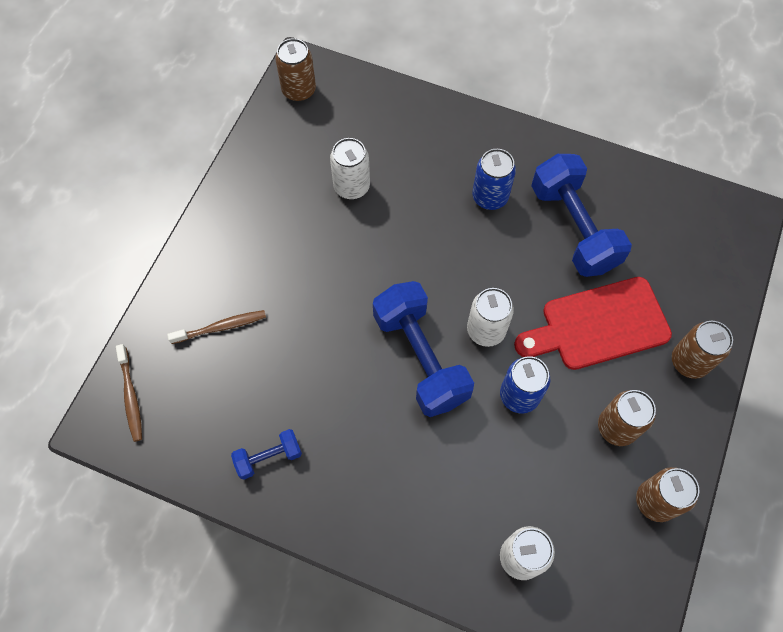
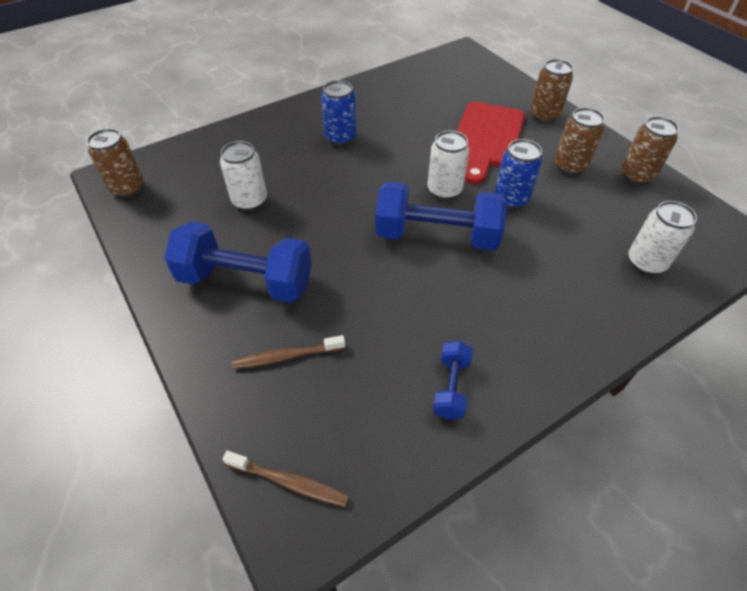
camera: 55 degrees left, 15 degrees down
brown toothbrush [167,310,266,344] -> brown toothbrush turned 120 degrees counterclockwise [232,335,345,369]
blue dumbbell [531,154,632,277] -> blue dumbbell moved to [164,222,312,303]

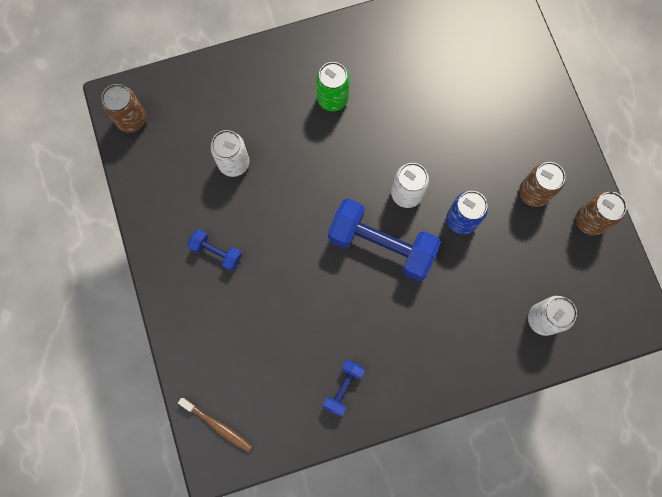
camera: 15 degrees right, 25 degrees up
blue dumbbell [164,222,312,303] -> blue dumbbell [188,229,242,271], size x0.49
brown toothbrush [232,335,345,369] -> none
blue can [321,80,357,146] -> green can [316,62,350,111]
red cutting board [457,102,525,184] -> none
brown can [530,59,573,123] -> none

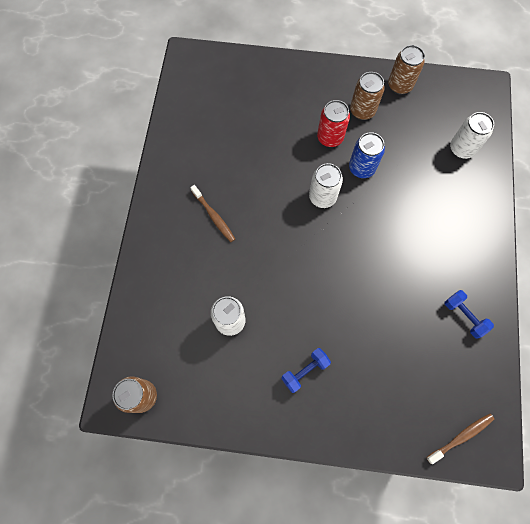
camera: 65 degrees left, 5 degrees down
green can [316,62,350,111] -> brown toothbrush [190,185,235,242]
blue dumbbell [328,198,441,281] -> none
none -> red can [317,100,350,147]

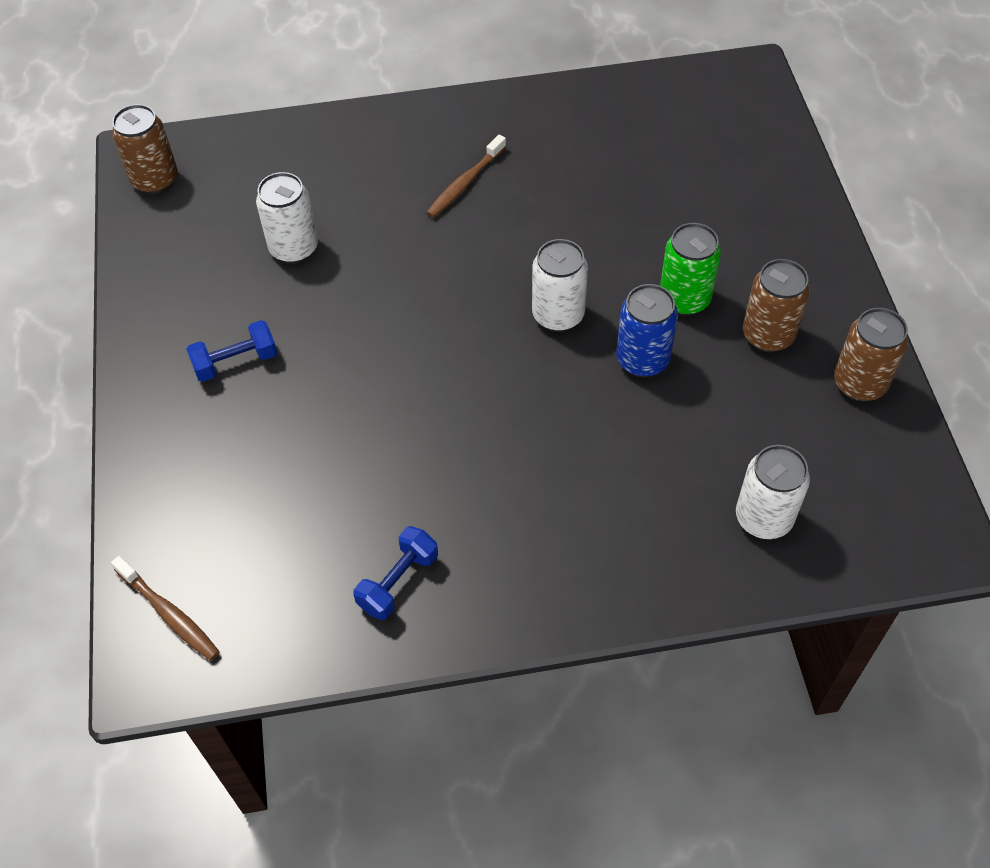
camera: 75 degrees right, 15 degrees down
blue dumbbell [281,348,331,393] -> blue dumbbell turned 60 degrees counterclockwise [187,320,277,382]
red can [317,100,350,147] -> green can [660,223,721,316]

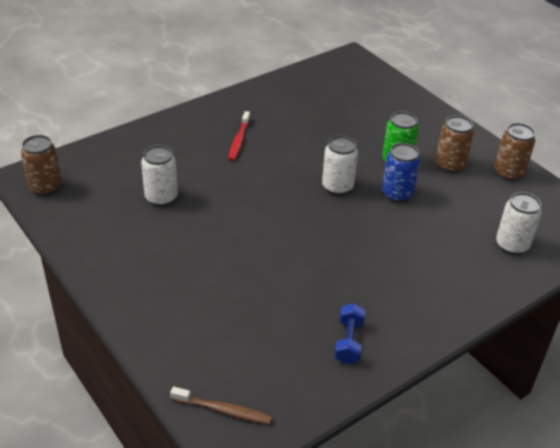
camera: 30 degrees left, 15 degrees down
blue dumbbell [187,320,277,382] -> none
brown toothbrush [426,135,506,218] -> red toothbrush [229,111,250,161]

